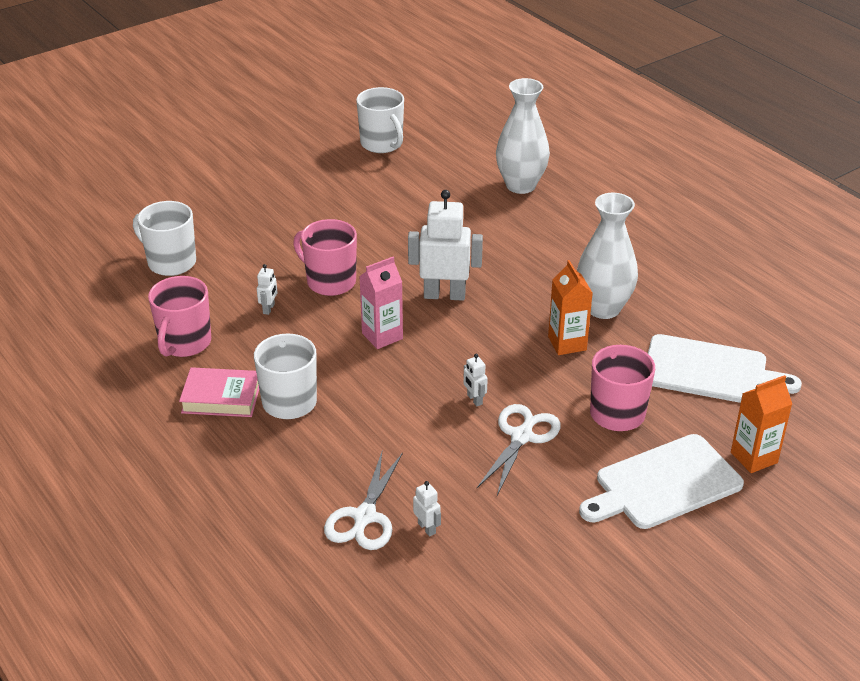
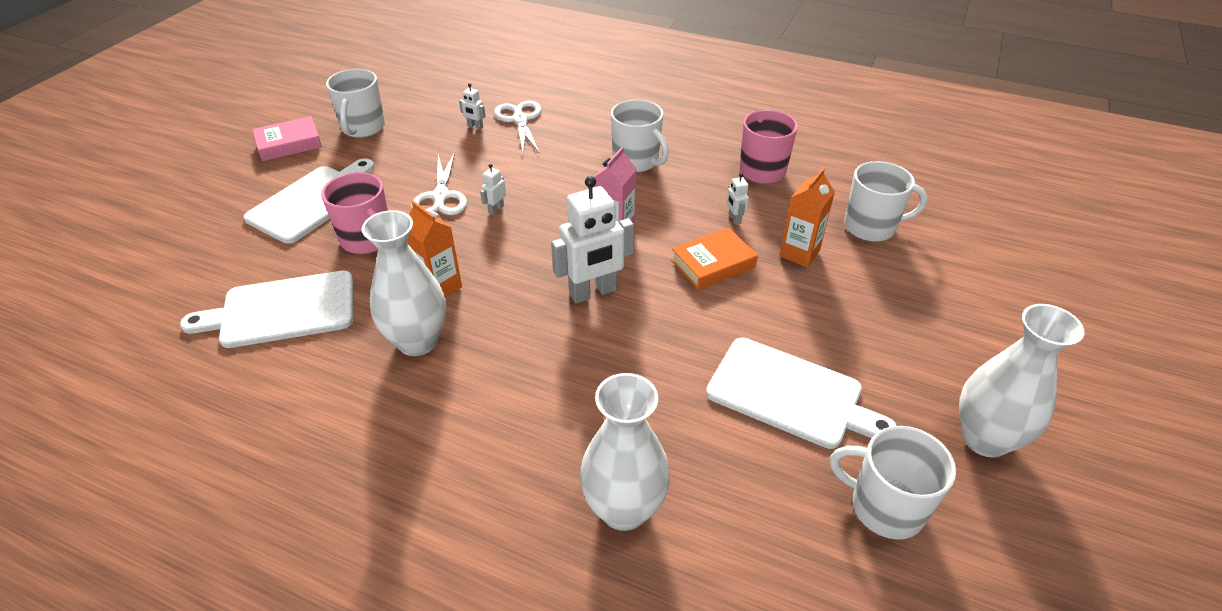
camera: 150 degrees right, 5 degrees up
pink book [179,367,259,417] -> pink book moved to [252,116,322,161]
pink mug [293,219,357,296] -> orange book [671,228,758,290]
white robot [464,354,488,406] -> white robot turned 90 degrees counterclockwise [480,164,506,215]
orange carton [731,375,792,473] -> orange carton moved to [779,168,835,267]
none -> white mug [326,69,385,138]
none -> white cutting board [706,337,897,449]
none -> white vase [959,304,1084,458]

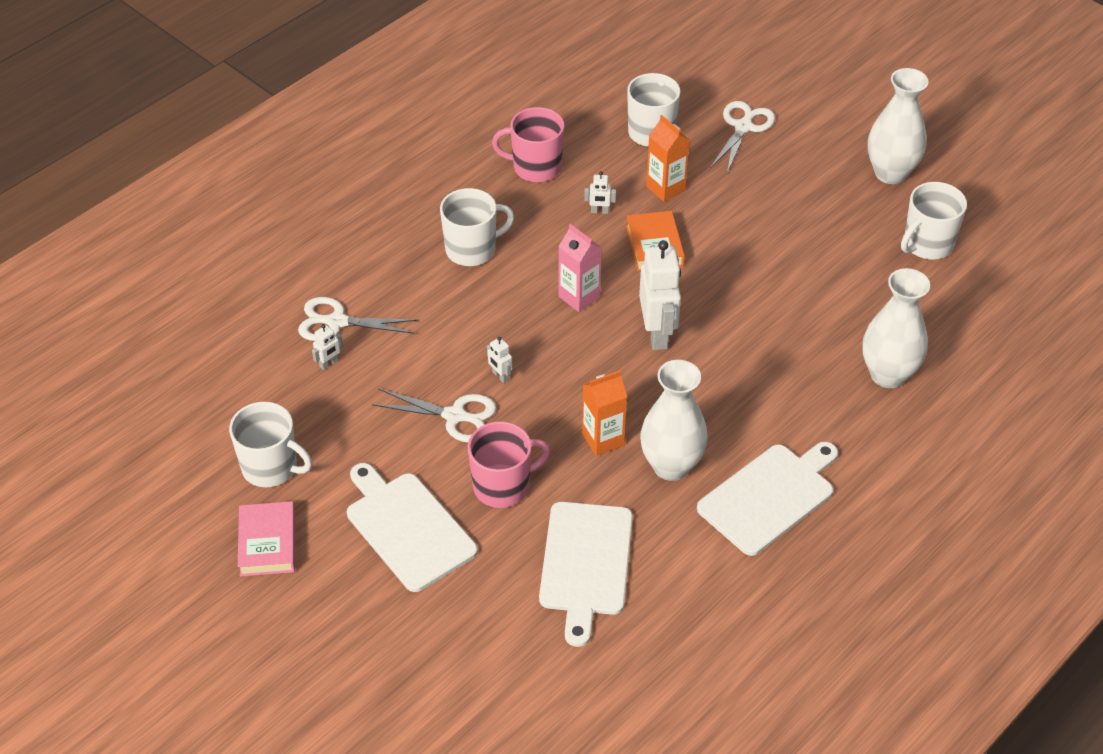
camera: 70 degrees left, 5 degrees up
white cutting board [706,337,897,449] -> white cutting board moved to [697,442,838,556]
none -> white scissors [710,101,775,173]

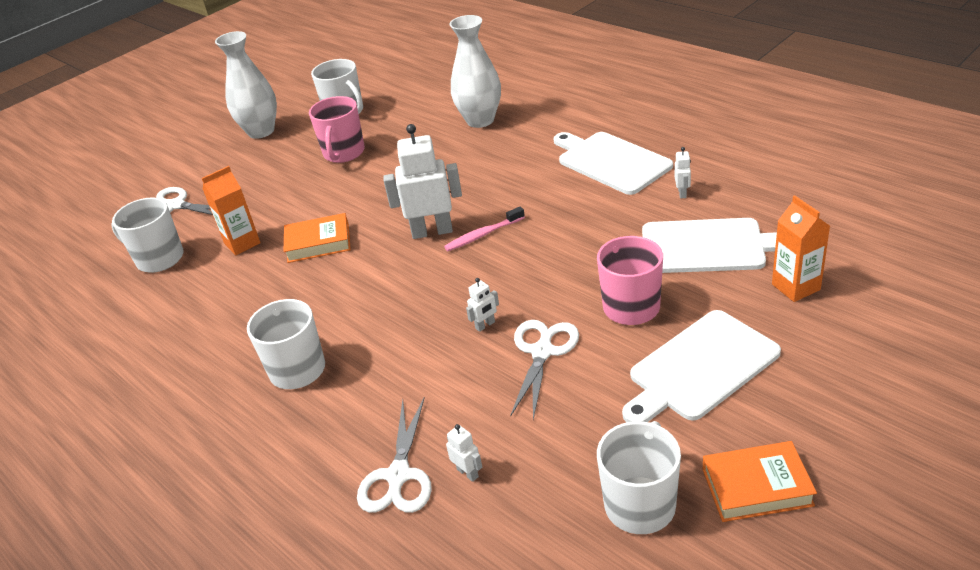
camera: 85 degrees left, 10 degrees down
pink book [238,501,295,577] -> orange book [703,441,817,522]
pink mug [492,107,564,182] -> pink mug moved to [309,96,365,163]
pink carton [558,224,602,312] -> none
orange carton [582,370,627,456] -> orange carton moved to [772,195,830,302]
white robot [584,171,616,214] -> white robot moved to [675,147,691,198]
white vase [640,360,708,481] -> none
none -> pink toothbrush [444,207,525,251]

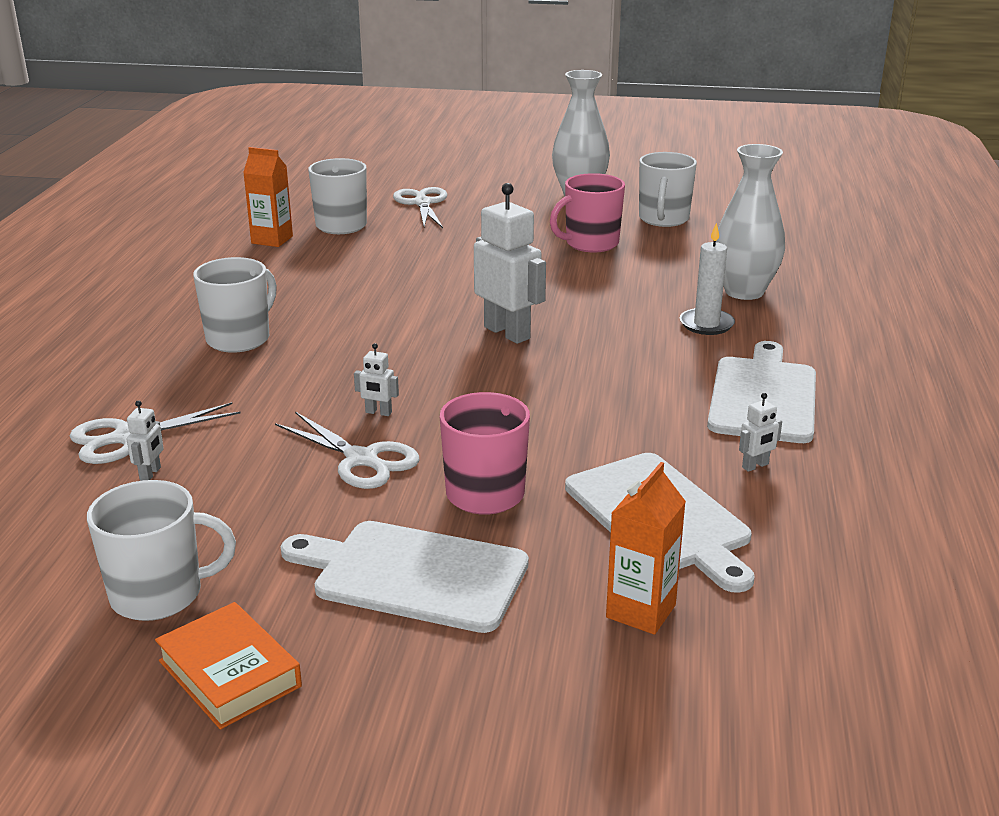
camera: 50 degrees right, 10 degrees down
orange carton [202,166,261,255] -> orange carton moved to [243,147,293,247]
orange book [284,213,351,263] -> none
pink toothbrush [444,207,525,251] -> none
white scissors [510,320,579,420] -> white scissors turned 60 degrees clockwise [275,412,420,489]
none -> white candle [680,223,735,335]

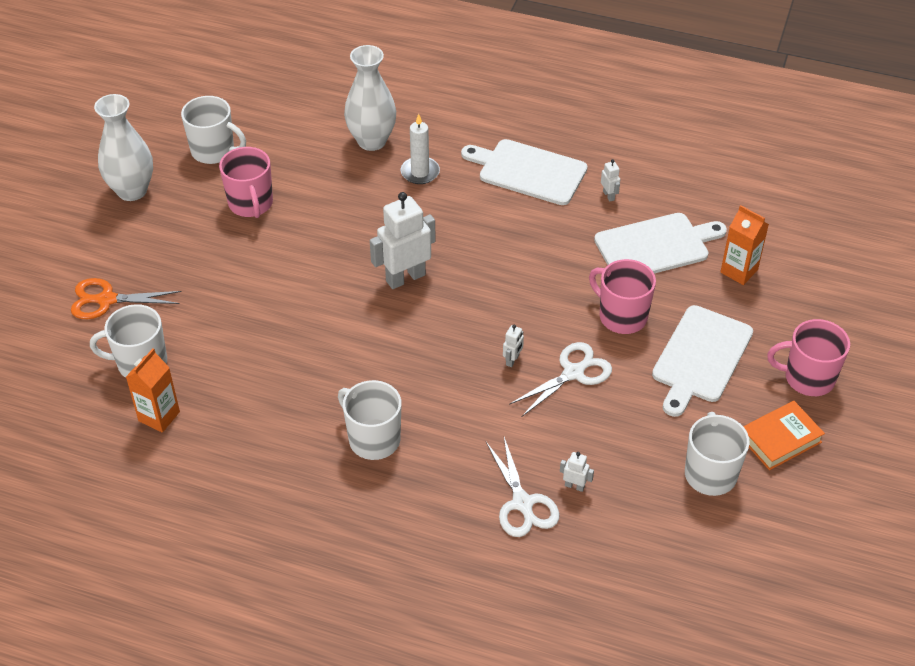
camera: 80 degrees left, 20 degrees up
white scissors [393,187,447,228] -> orange scissors [71,278,182,319]
none -> pink mug [767,319,850,396]

